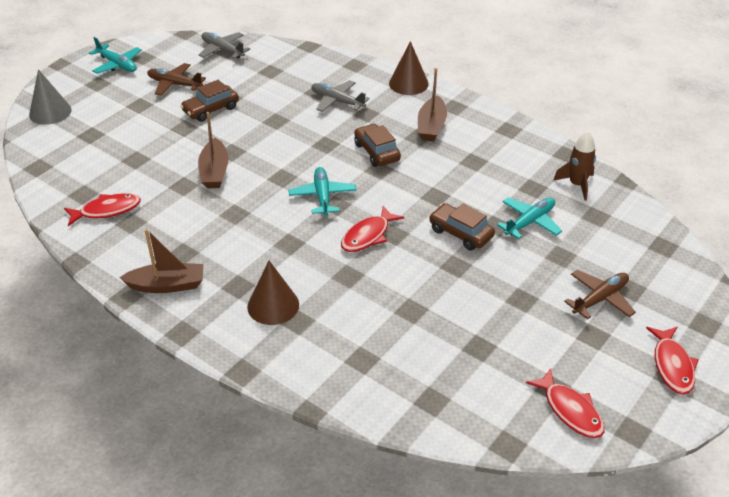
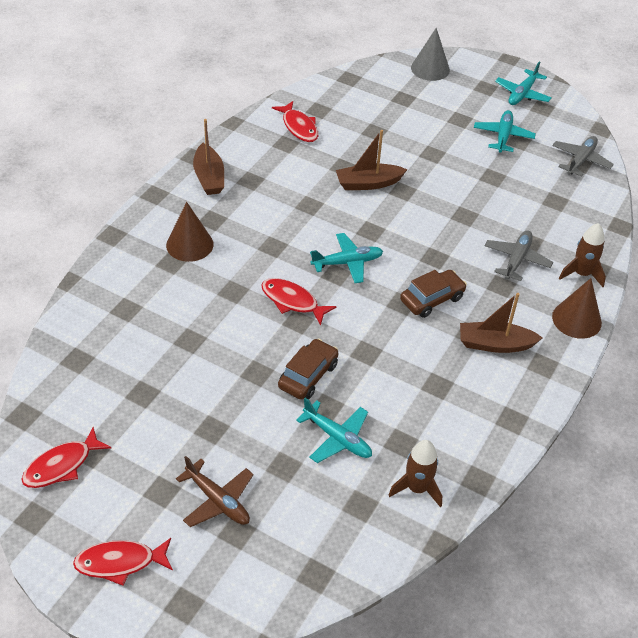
camera: 80 degrees right, 5 degrees up
brown plane [147,63,206,95] -> turquoise plane [474,110,536,153]
brown car [180,80,239,122] -> none
none -> brown rocket [559,223,606,287]

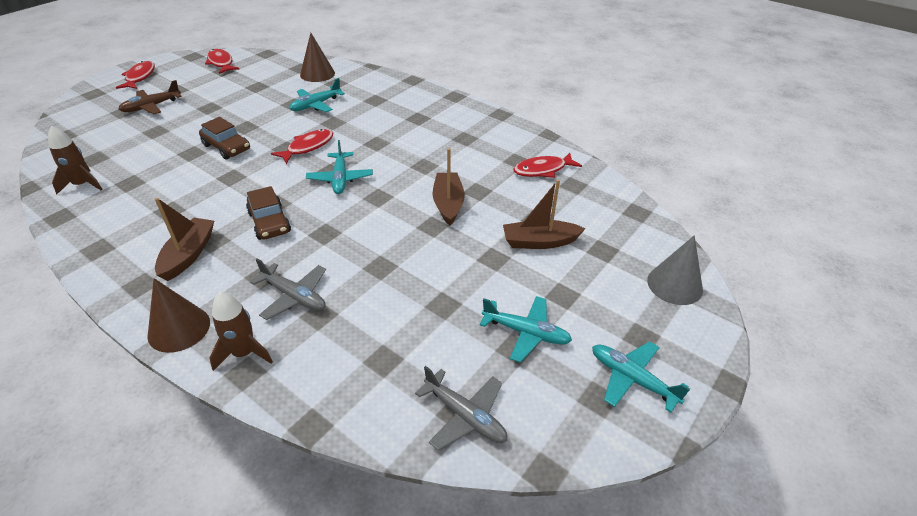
camera: 100 degrees right, 5 degrees down
brown cone [166,202,214,262] -> brown cone moved to [300,33,335,82]
brown boat [193,119,224,195] -> brown boat moved to [503,180,585,249]
turquoise plane [296,398,372,463] -> turquoise plane moved to [289,78,345,112]

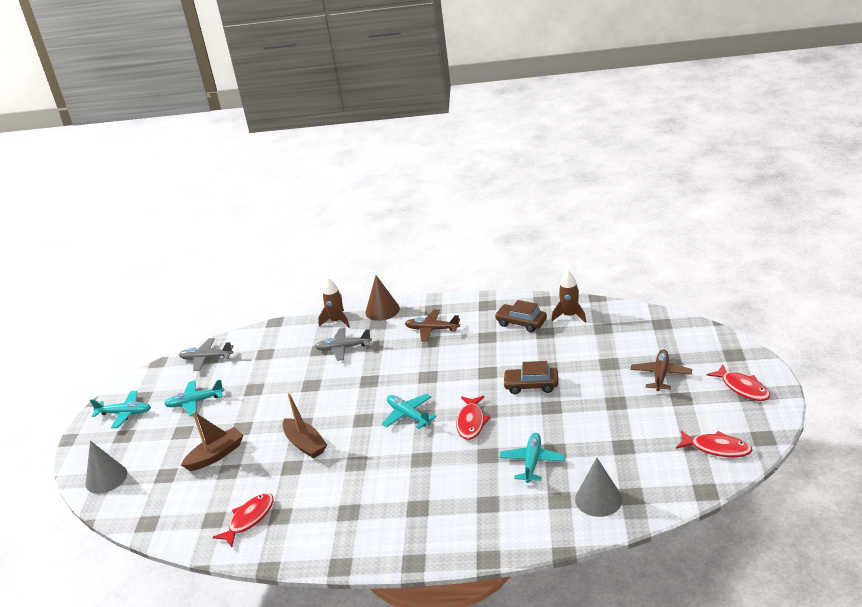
camera: 150 degrees right, 10 degrees down
brown boat [155,198,214,281] -> brown plane [405,310,460,342]
brown car [246,186,291,240] -> brown car moved to [495,300,547,332]
brown cone [300,33,335,82] -> grey cone [575,458,623,517]

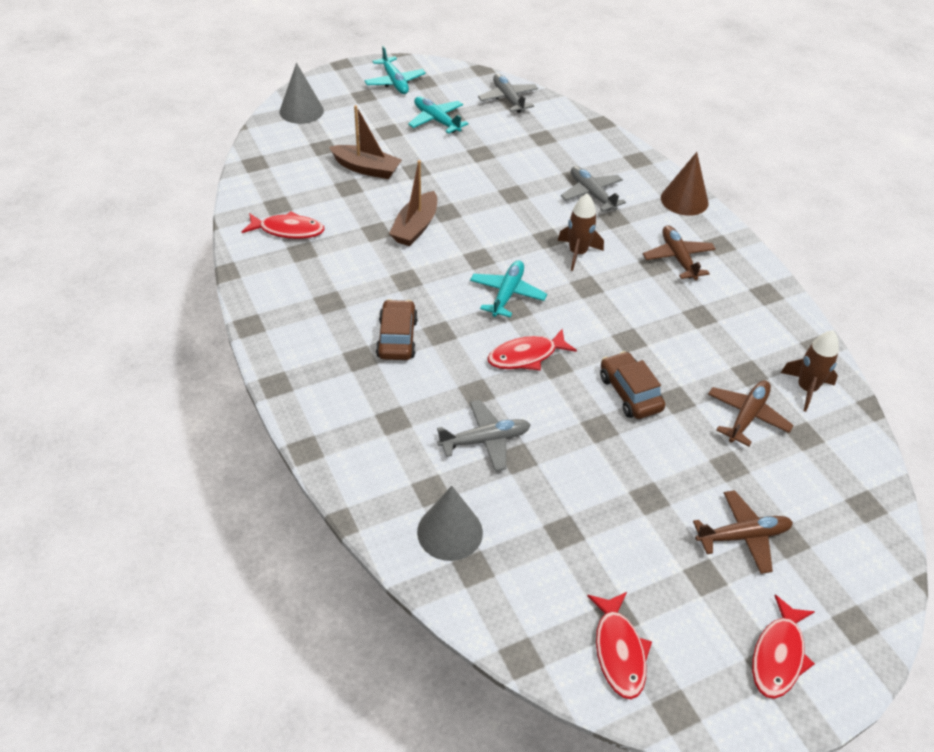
camera: 55 degrees right, 15 degrees up
brown rocket [318,278,350,328] -> brown rocket moved to [557,194,604,271]
brown car [495,300,547,332] -> brown car moved to [376,299,418,360]
turquoise plane [500,433,565,483] -> grey plane [437,400,530,471]
none -> brown plane [708,380,794,446]

